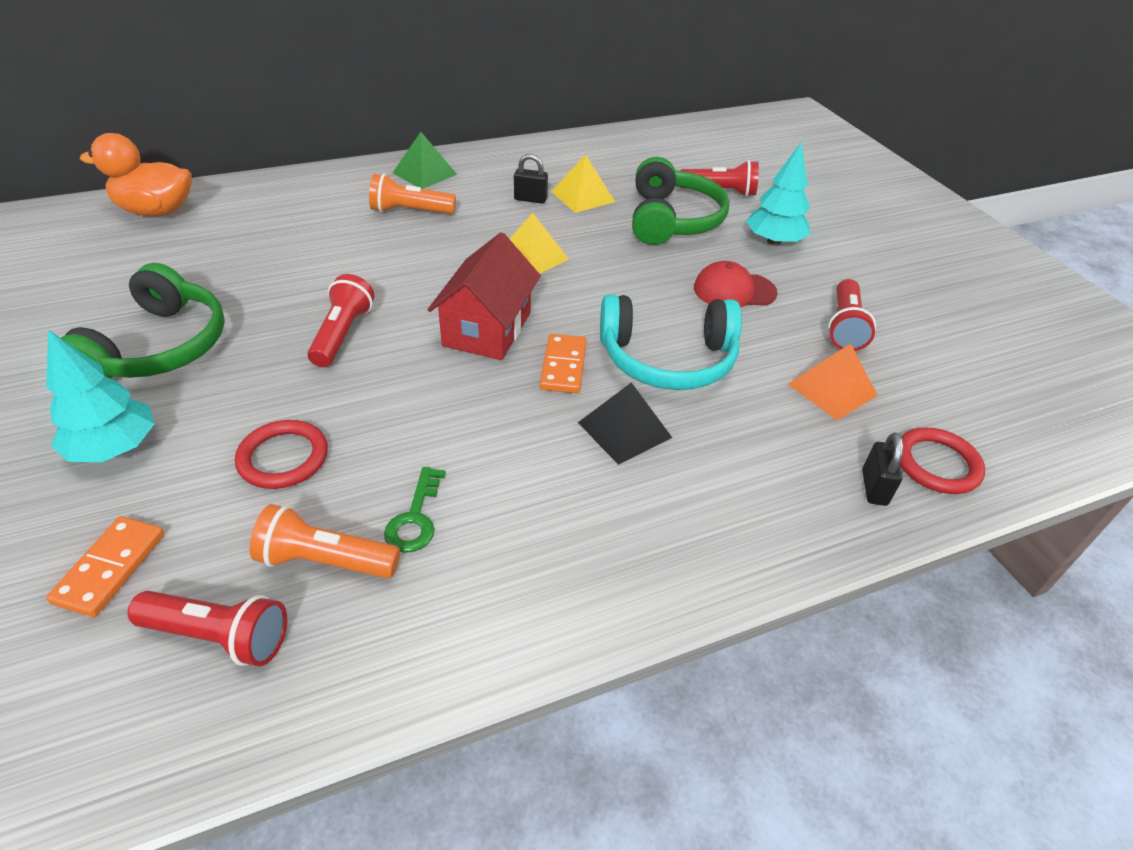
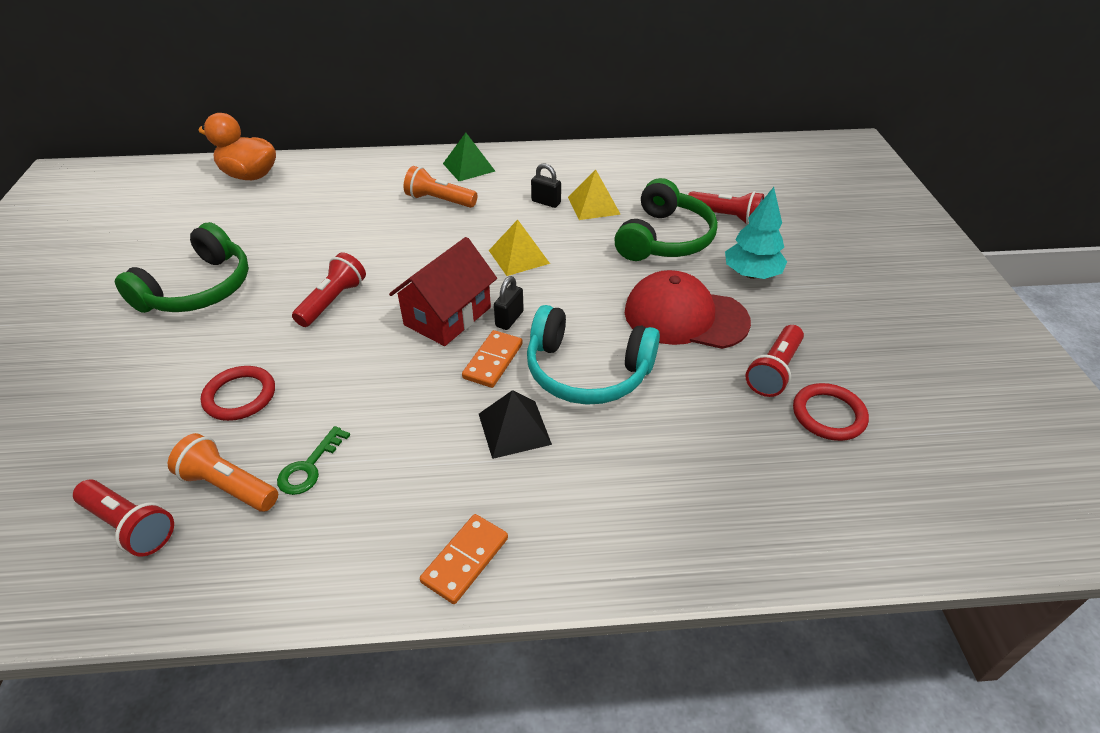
camera: 20 degrees right, 0 degrees up
turquoise tree [46,330,155,462] -> none
orange domino [46,516,164,617] -> orange domino moved to [420,514,508,604]
red cap [694,261,778,307] -> red cap [625,270,751,349], size x1.59
orange pyramid [788,344,878,420] -> none
black padlock [862,432,903,506] -> black padlock moved to [494,276,524,330]
red ring [900,428,985,494] -> red ring moved to [793,383,869,441]

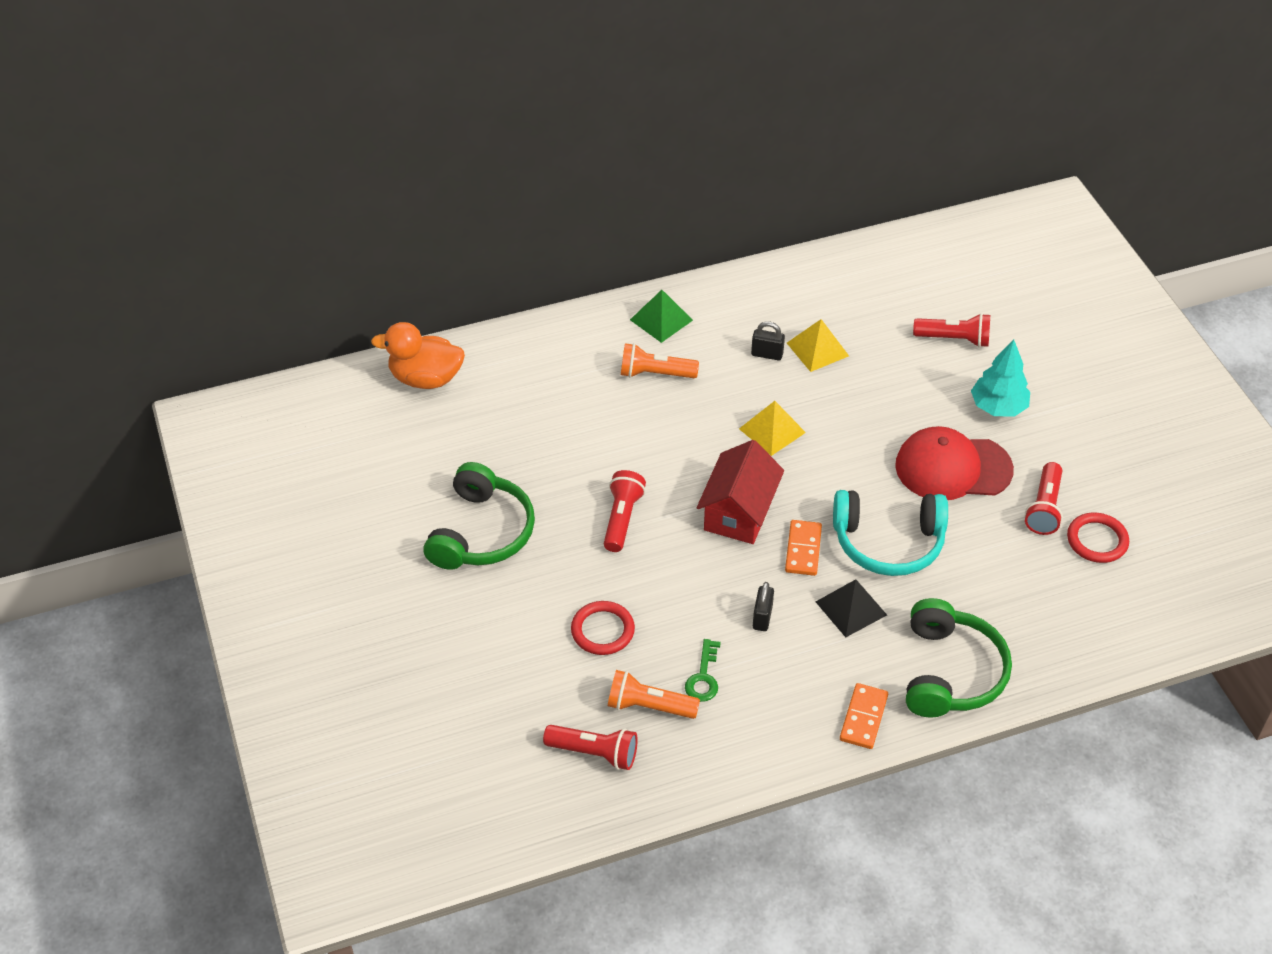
camera: 15 degrees left, 5 degrees up
black padlock [494,276,524,330] -> black padlock moved to [753,582,774,631]
green headphones [614,178,718,261] -> green headphones moved to [906,598,1012,718]

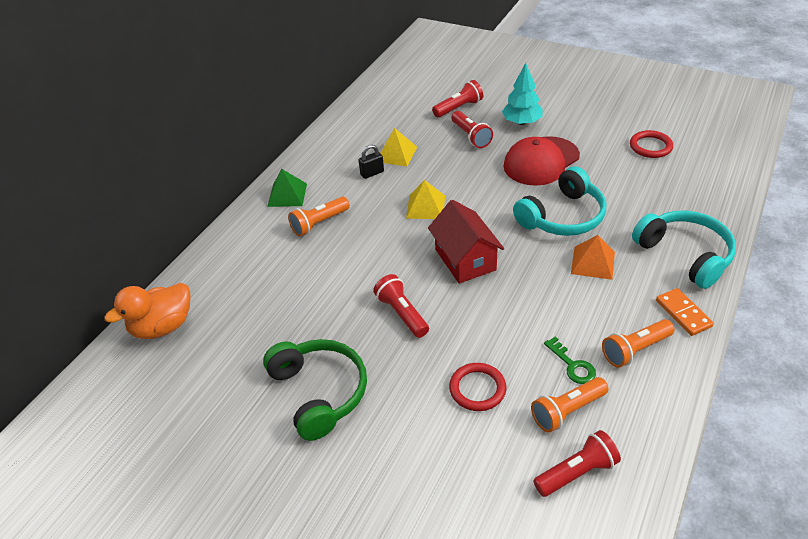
camera: 40 degrees left, 5 degrees down
black padlock [753,582,774,631] -> none
orange domino [785,520,822,576] -> none
black pyramid [816,579,887,637] -> orange pyramid [571,235,615,280]
green headphones [906,598,1012,718] -> turquoise headphones [632,211,736,289]
red flashlight [1025,462,1063,535] -> red flashlight moved to [451,111,493,148]
none -> orange flashlight [602,319,675,368]

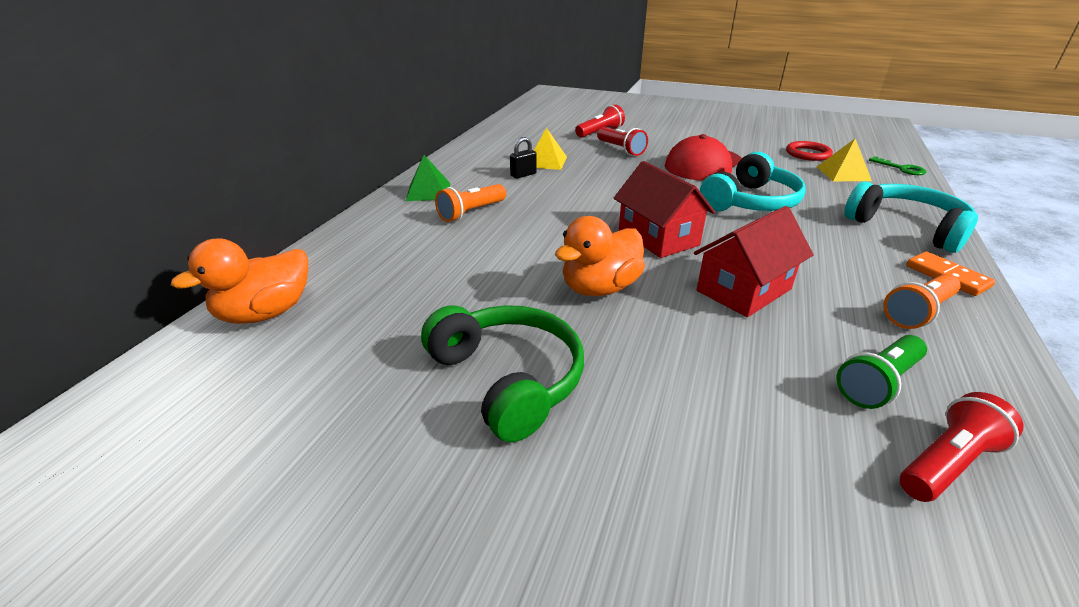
camera: 10 degrees left, 10 degrees down
red flashlight [373,274,429,338] -> orange duck [555,216,645,296]
yellow pyramid [406,180,445,219] -> yellow pyramid moved to [817,139,872,181]
red ring [449,363,506,411] -> none
turquoise tree [502,63,543,125] -> none
orange flashlight [531,377,609,433] -> green flashlight [837,335,927,409]
green key [544,336,596,384] -> green key moved to [869,156,926,175]
orange pyramid [571,235,615,280] -> none
none -> red house [694,206,813,317]

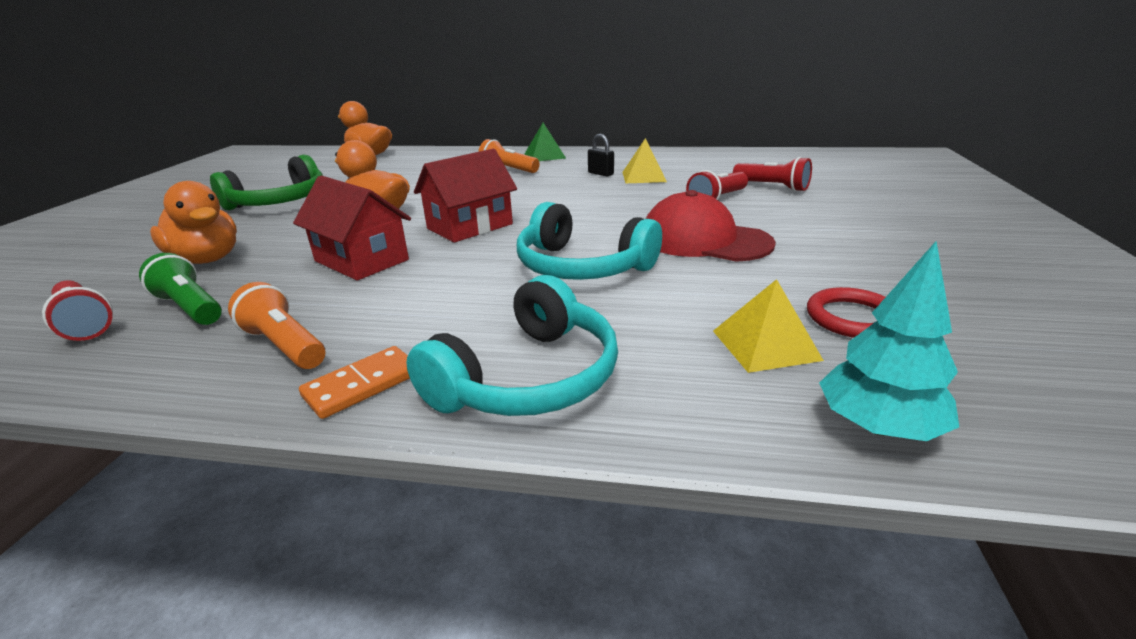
camera: 80 degrees right, 5 degrees down
green key [869,156,926,175] -> turquoise tree [819,241,959,441]
none -> orange duck [150,181,237,264]

